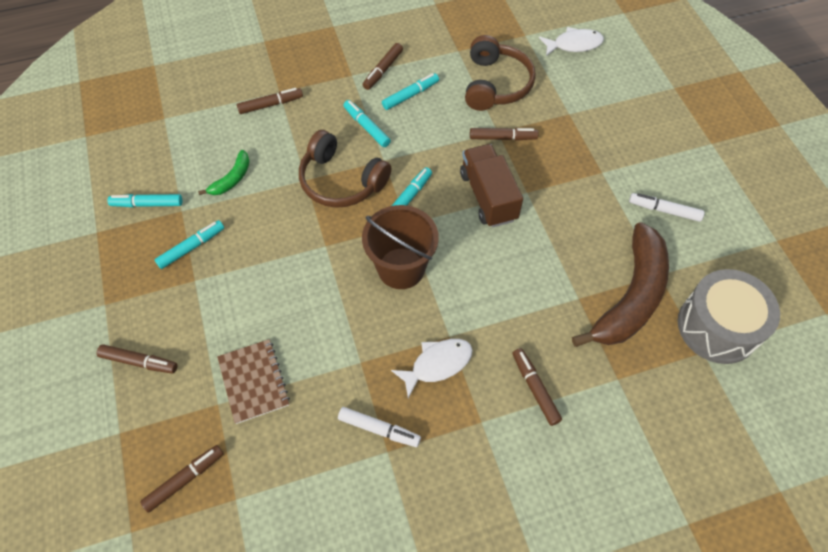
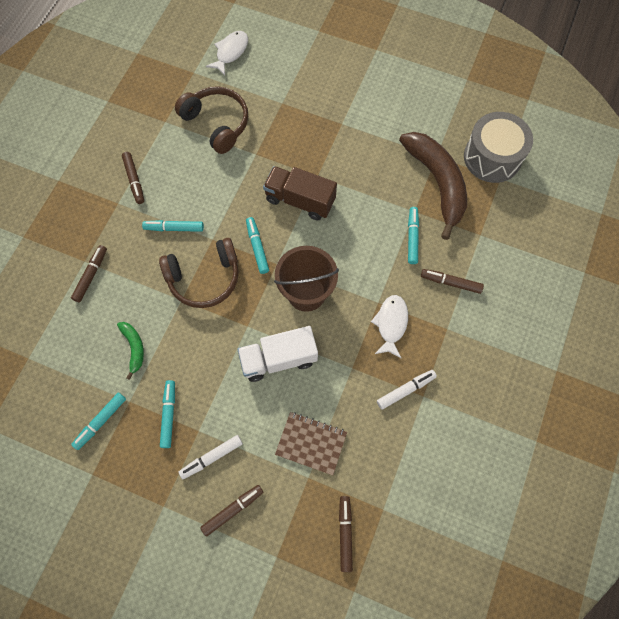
camera: 50 degrees left, 10 degrees up
turquoise marker [382,73,439,110] -> turquoise marker moved to [408,207,419,264]
brown marker [470,128,538,141] -> none
white marker [629,193,705,222] -> white marker moved to [179,435,243,479]
none -> white truck [237,326,318,382]

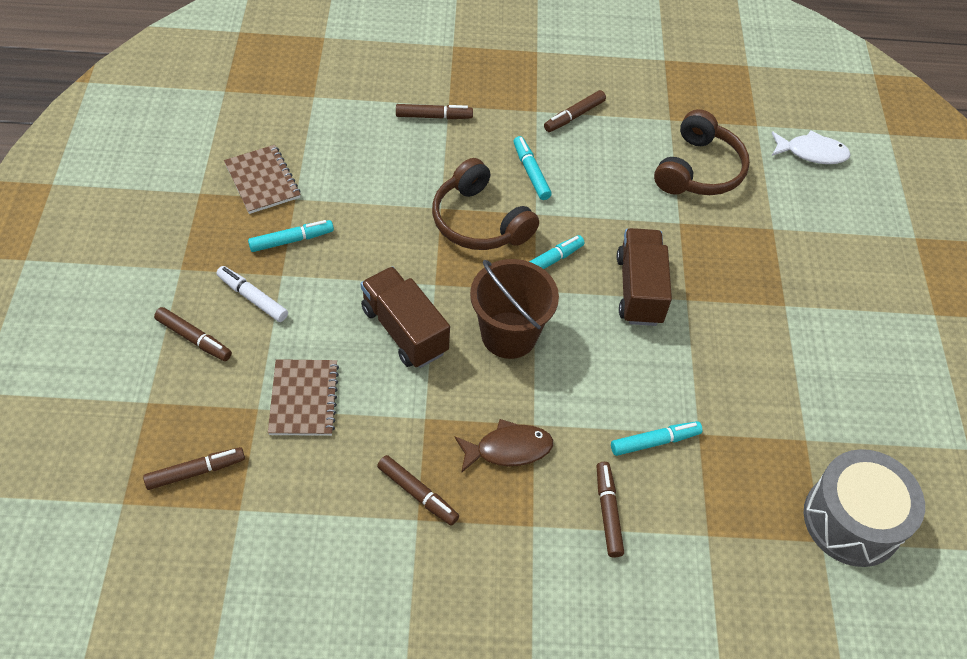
camera: 65 degrees right, 15 degrees down
turquoise marker [71,392,126,450] -> brown notebook [224,145,301,214]
green banana [117,322,144,380] -> none
white truck [237,326,318,382] -> brown truck [361,266,450,368]
white fish [371,295,408,358] -> brown fish [454,419,553,473]
white marker [377,370,437,409] -> brown marker [377,455,459,526]
brown banana [399,132,467,240] -> none

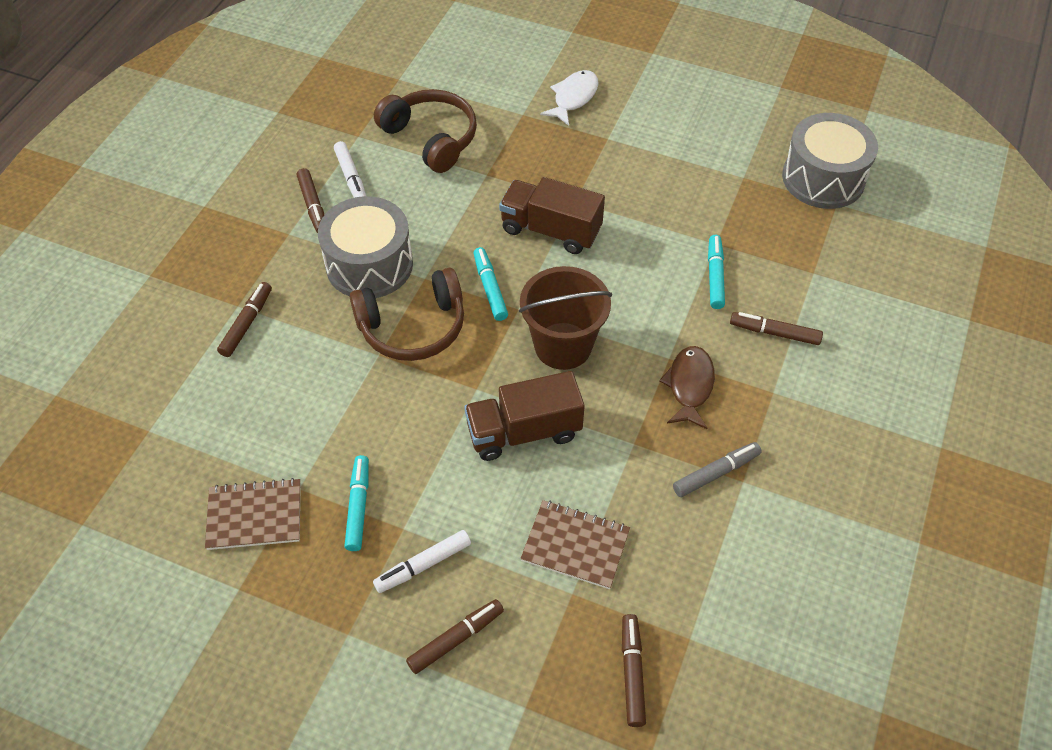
camera: 65 degrees left, 0 degrees up
brown marker [377,455,459,526] -> grey marker [673,442,762,497]
turquoise marker [513,136,552,200] -> grey drum [318,196,413,298]
white fish [772,130,851,164] -> white fish moved to [540,70,599,126]
none -> white marker [334,141,366,198]

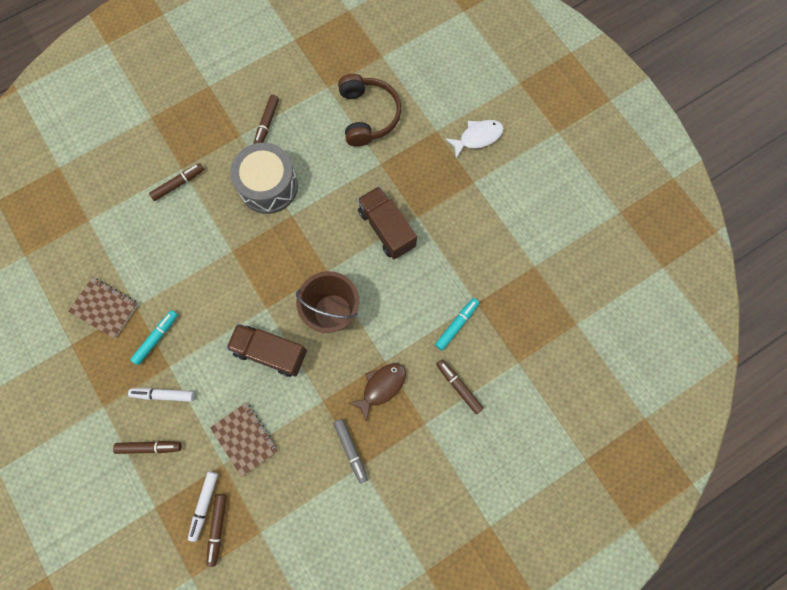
camera: 35 degrees right, 20 degrees up
white marker [334,141,366,198] -> white marker moved to [188,471,218,542]
brown headphones [350,268,464,361] -> none
turquoise marker [473,247,508,321] -> none
brown marker [622,614,646,727] -> brown marker turned 150 degrees clockwise [206,494,227,567]
grey marker [673,442,762,497] -> grey marker turned 60 degrees clockwise [333,419,368,484]
grey drum [782,113,878,209] -> none

